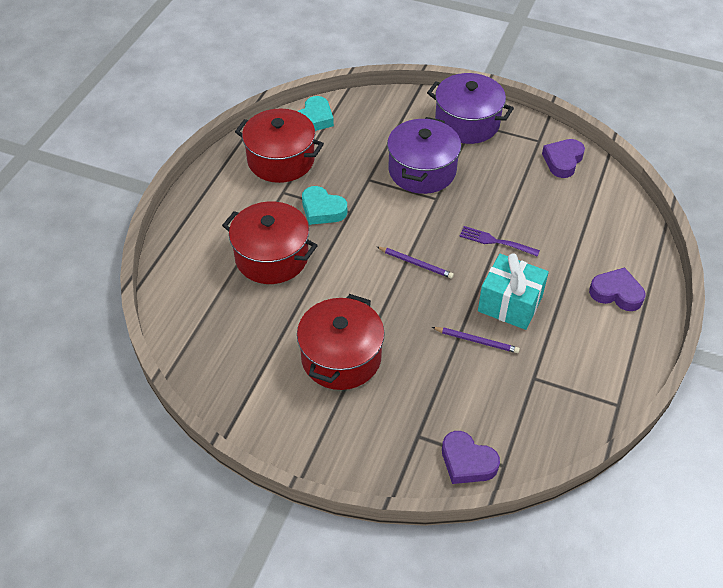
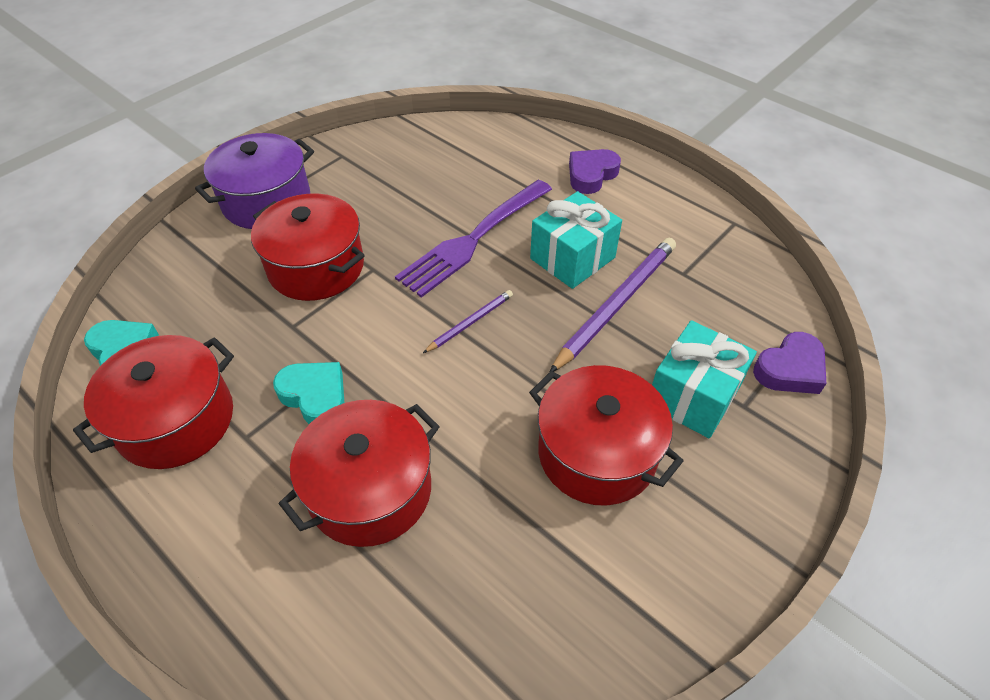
camera: 70 degrees left, 0 degrees up
turquoise heart [302,186,347,225] -> turquoise heart turned 105 degrees counterclockwise [273,362,344,424]
purple pot [387,117,461,194] -> red pot [251,193,365,301]
purple pencil [432,327,520,353] -> purple pencil [550,238,676,372], size x1.94
purple fork [459,226,540,257] -> purple fork [395,180,552,298], size x1.96
purple heart [542,139,585,178] -> none
none -> turquoise gift [652,320,757,438]

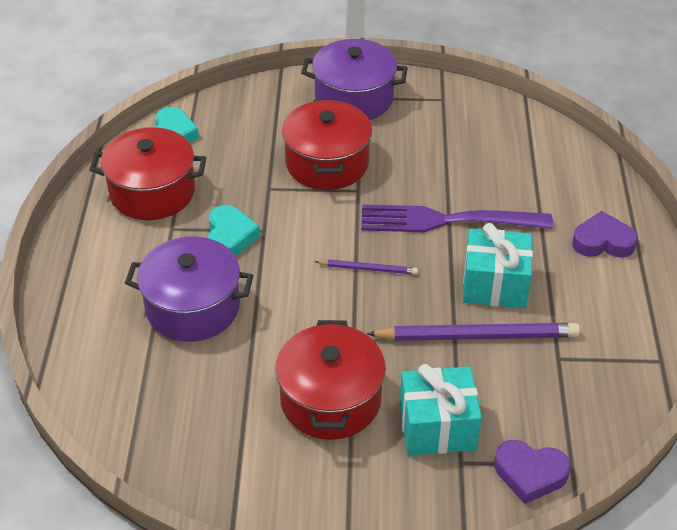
camera: 50 degrees right, 5 degrees down
red pot [279,400,440,547] -> purple pot [125,236,253,342]

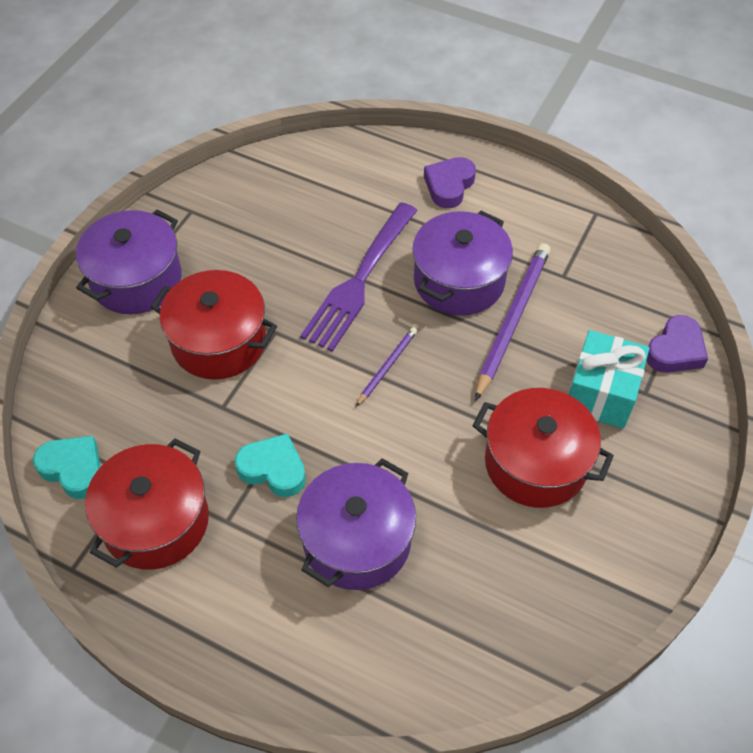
camera: 65 degrees left, 10 degrees up
turquoise gift [463,223,533,308] -> purple pot [412,211,513,316]

